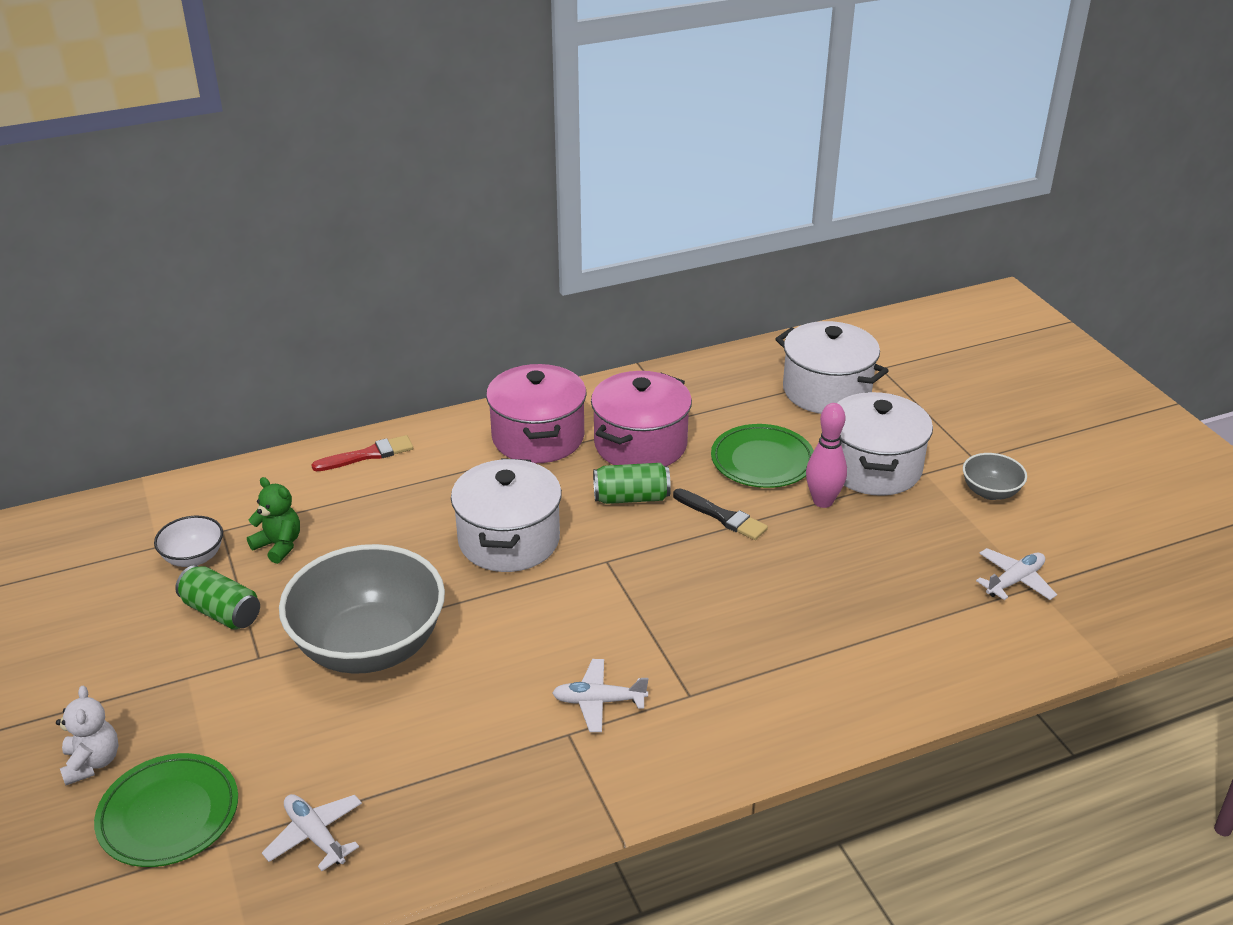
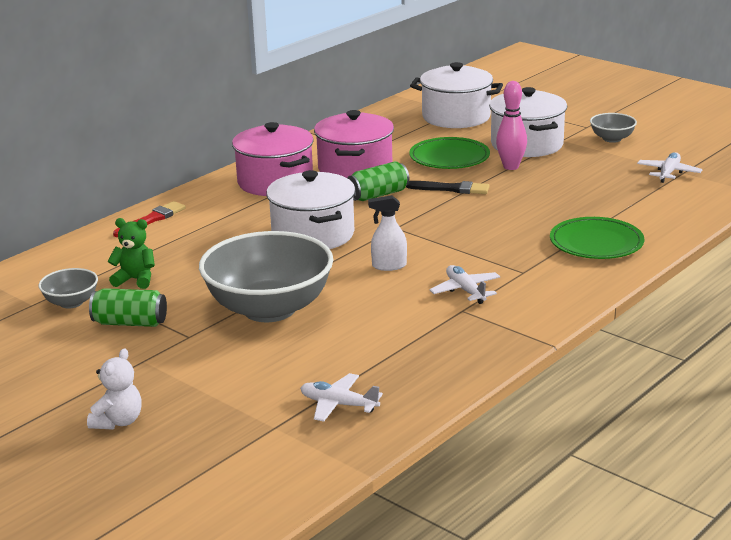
camera: 25 degrees left, 10 degrees down
white teddy bear [56,686,119,786] -> white teddy bear turned 60 degrees clockwise [87,348,142,430]
green plate [94,753,238,867] -> green plate moved to [550,217,644,259]
white bowl [154,516,223,567] -> grey bowl [39,268,98,309]
white plane [552,659,648,732] -> white plane turned 90 degrees clockwise [429,265,500,304]
none -> white spray bottle [368,195,407,271]

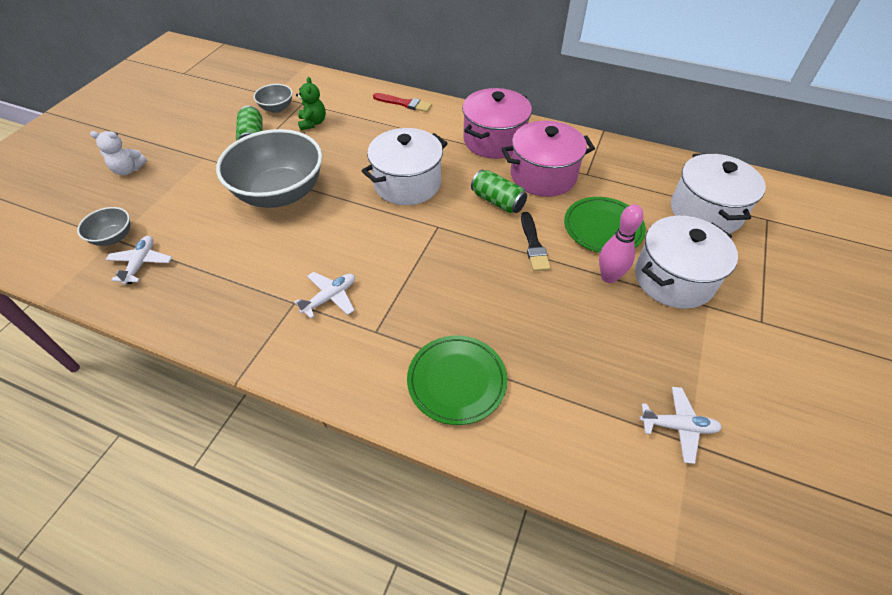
camera: 70 degrees right, 25 degrees up
white spray bottle [368,195,407,271] -> none
grey bowl [590,113,637,143] -> grey bowl moved to [77,207,130,246]

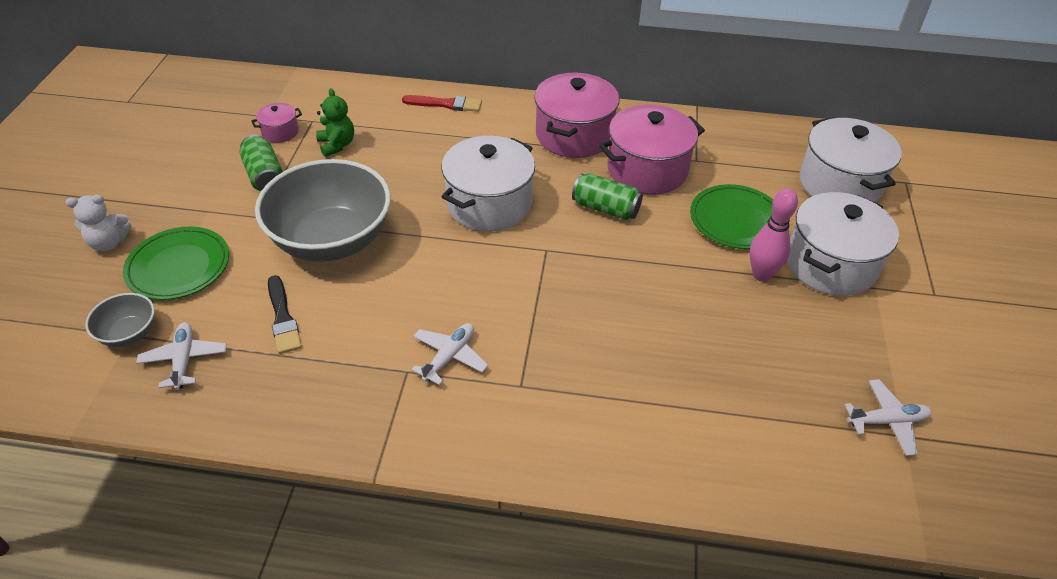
camera: 15 degrees left, 5 degrees down
grey bowl [254,84,293,113] -> pink pot [251,103,302,143]
green plate [407,336,507,425] -> green plate moved to [123,227,229,300]
black brush [521,212,551,271] -> black brush moved to [268,275,302,354]

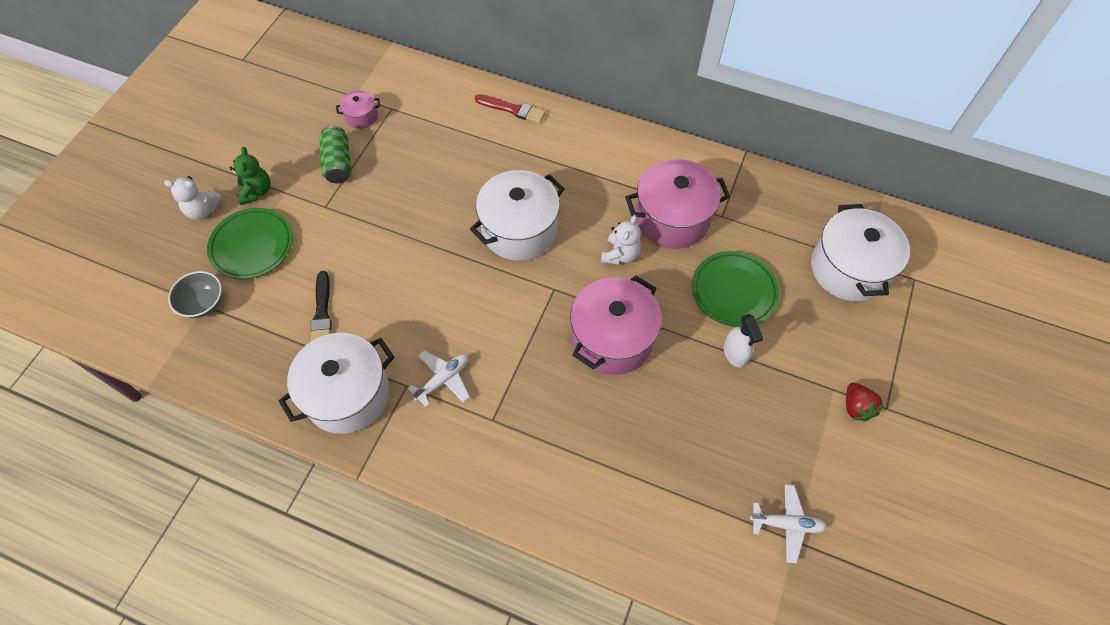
camera: 15 degrees right, 15 degrees up
white plane [136,322,226,390] -> none
grey bowl [255,159,391,262] -> none
green teddy bear [316,88,354,157] -> green teddy bear moved to [230,147,271,205]
pink pot [534,73,620,158] -> pink pot moved to [570,275,662,375]
green can [572,173,643,220] -> white teddy bear [601,215,641,265]
pink bowling pin [750,188,798,282] -> white spray bottle [724,314,764,368]
white pot [787,192,899,296] -> white pot moved to [278,333,395,434]
none -> red strawberry [846,382,884,422]

